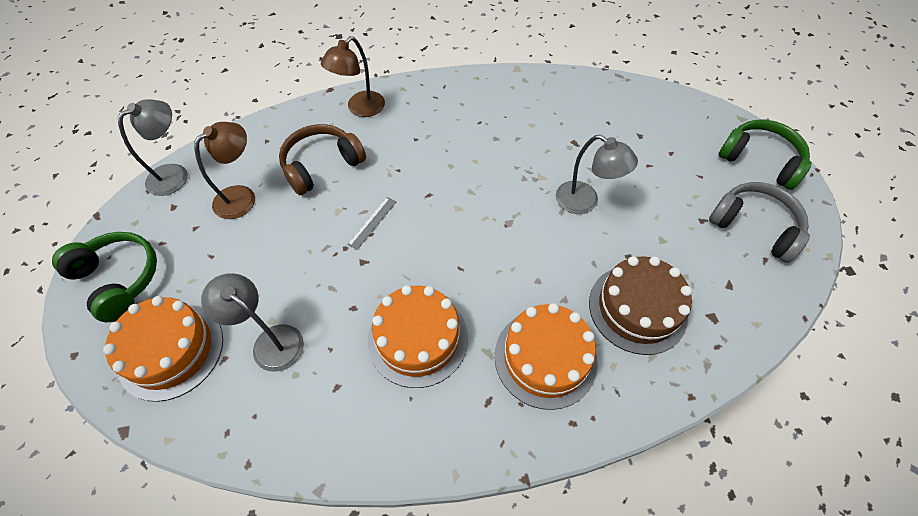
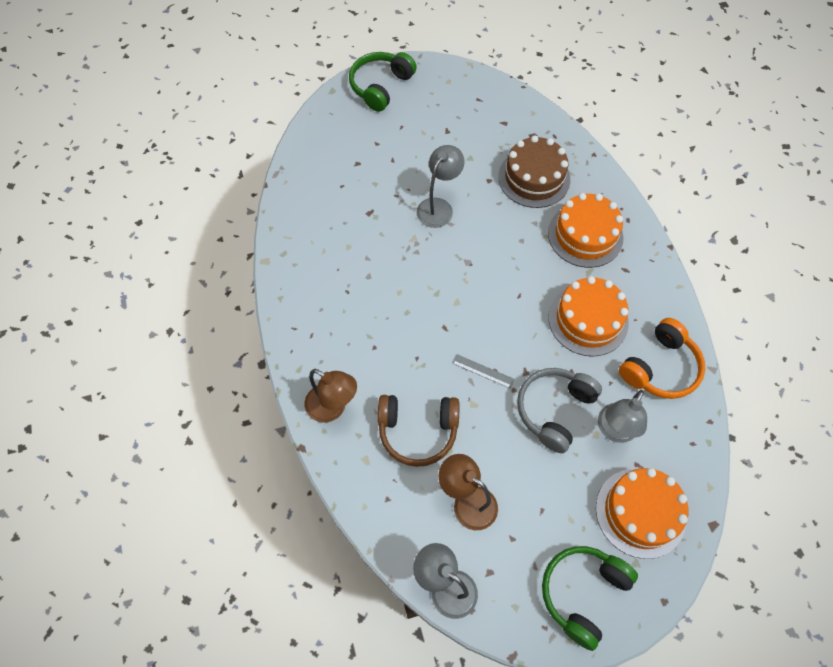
camera: 95 degrees left, 5 degrees up
brown headphones [279,124,366,195] -> brown headphones turned 45 degrees counterclockwise [378,395,459,467]
grey headphones [709,182,810,263] -> grey headphones moved to [517,368,602,453]
none -> orange headphones [619,318,705,399]

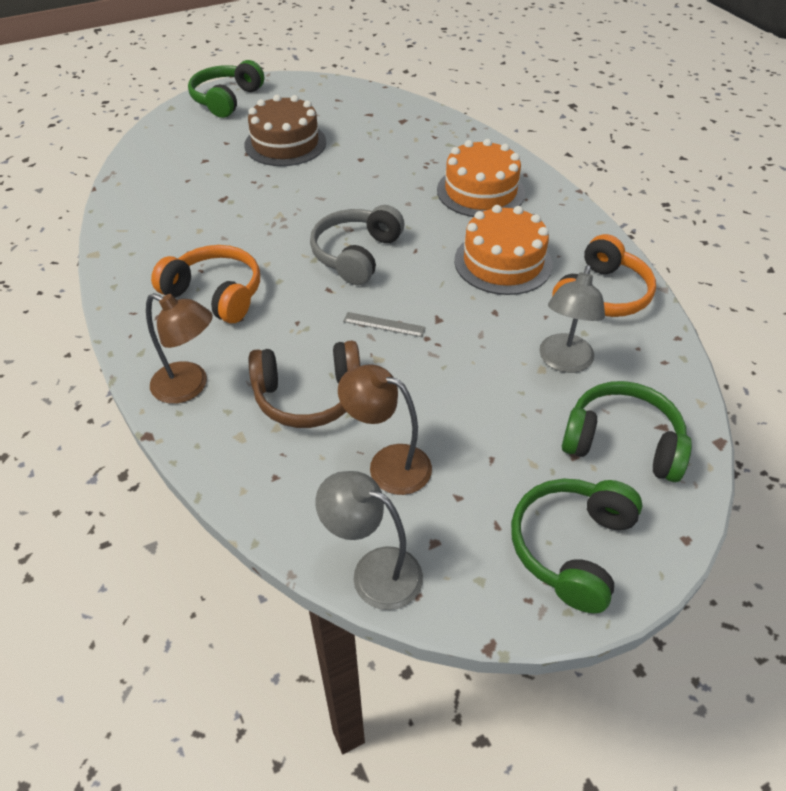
camera: 10 degrees left, 15 degrees down
grey lamp [416,145,465,228] -> none
brown cake [498,136,570,208] -> brown cake moved to [245,95,326,166]
grey headphones [517,368,602,453] -> grey headphones moved to [310,205,404,285]
orange cake [596,468,688,559] -> green headphones [562,381,692,482]
none -> orange headphones [151,245,260,323]

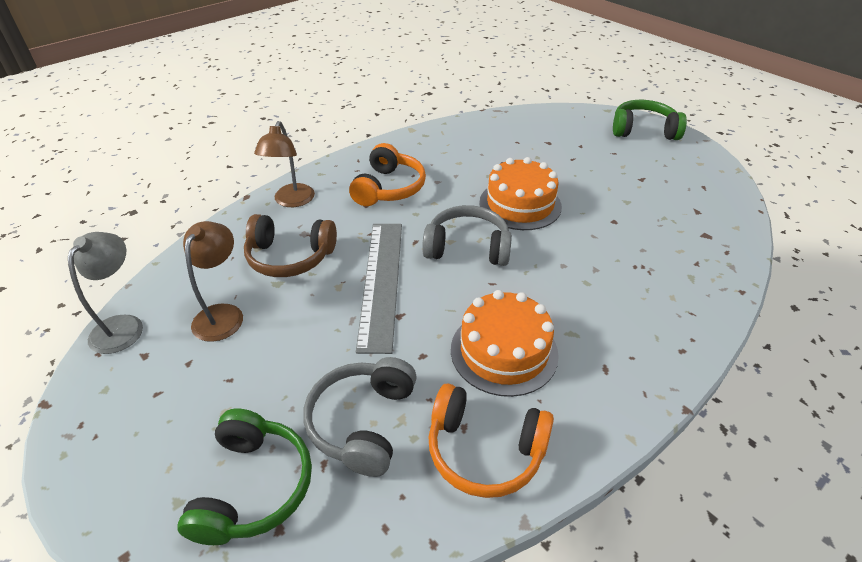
camera: 75 degrees right, 5 degrees down
brown cake [245,95,326,166] -> none
brown headphones [249,341,360,428] -> brown headphones turned 60 degrees counterclockwise [244,214,337,277]
grey ruler [343,312,426,337] -> grey ruler [356,224,402,354], size x2.49
orange cake [437,139,525,217] -> orange cake moved to [479,157,562,230]
green headphones [511,479,643,613] -> none
grey lamp [539,265,605,373] -> grey headphones [304,357,417,477]

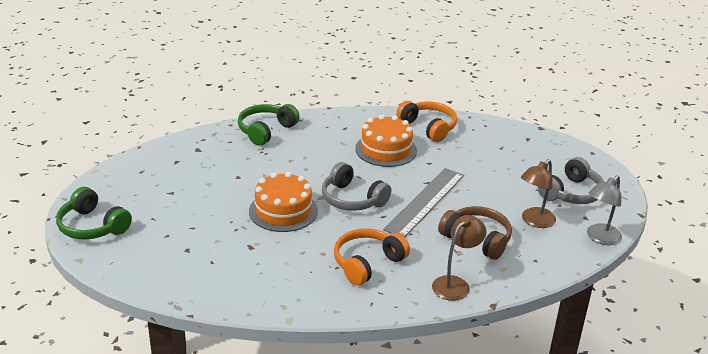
camera: 150 degrees left, 10 degrees down
green headphones [177,409,312,545] -> green headphones moved to [238,104,300,146]
grey headphones [304,357,417,477] -> grey headphones moved to [537,157,604,204]

